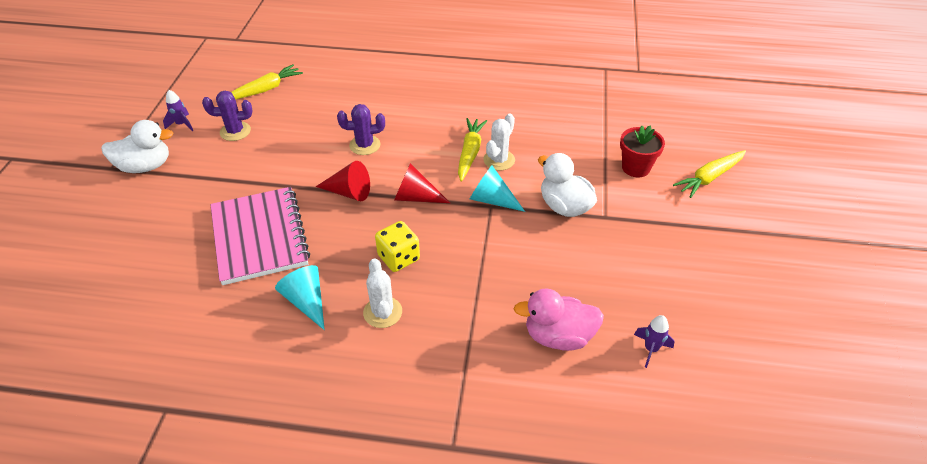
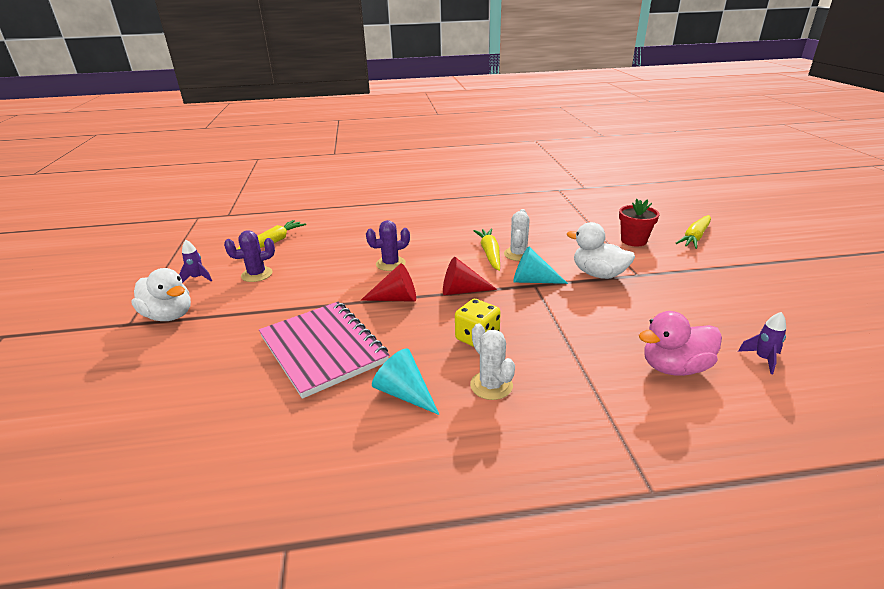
camera: 15 degrees left, 15 degrees down
white duck [101,120,174,173] -> white duck turned 60 degrees clockwise [131,268,191,321]

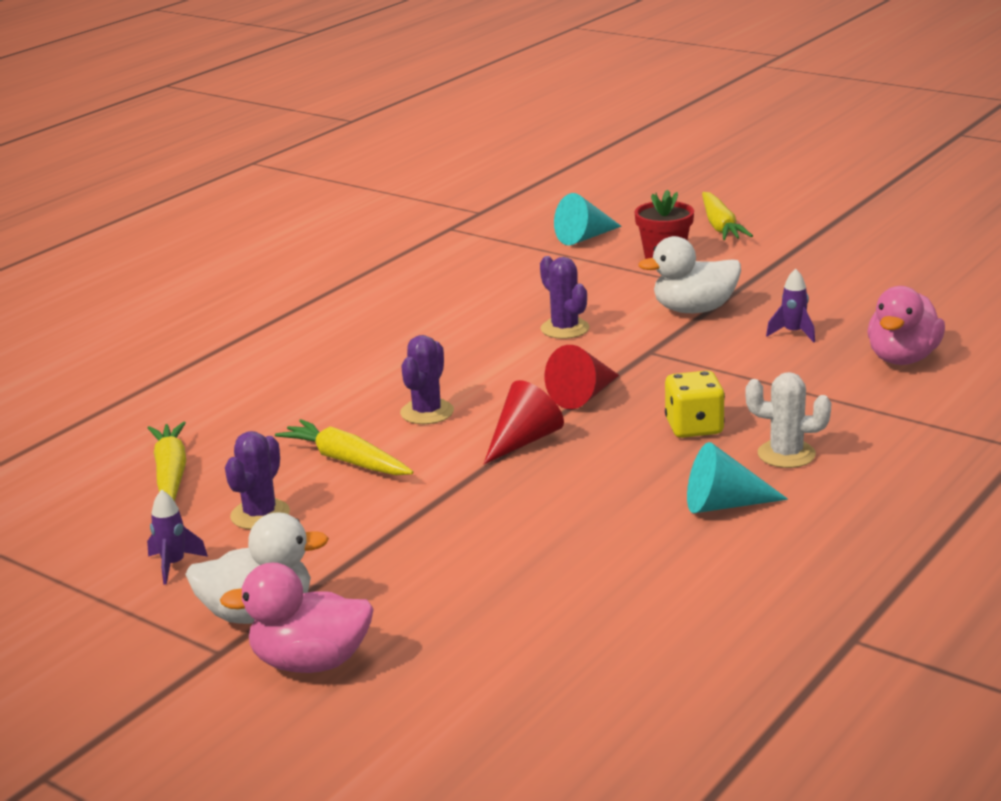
camera: 45 degrees left, 5 degrees down
pink notebook [259,302,389,399] -> none
yellow carrot [473,229,500,271] -> yellow carrot moved to [275,419,413,475]
white cactus [504,209,530,261] -> purple cactus [540,256,589,339]
turquoise cone [513,247,568,284] -> turquoise cone moved to [554,193,622,246]
purple rocket [738,312,786,374] -> purple rocket moved to [766,269,815,343]
none -> pink duck [220,563,374,673]

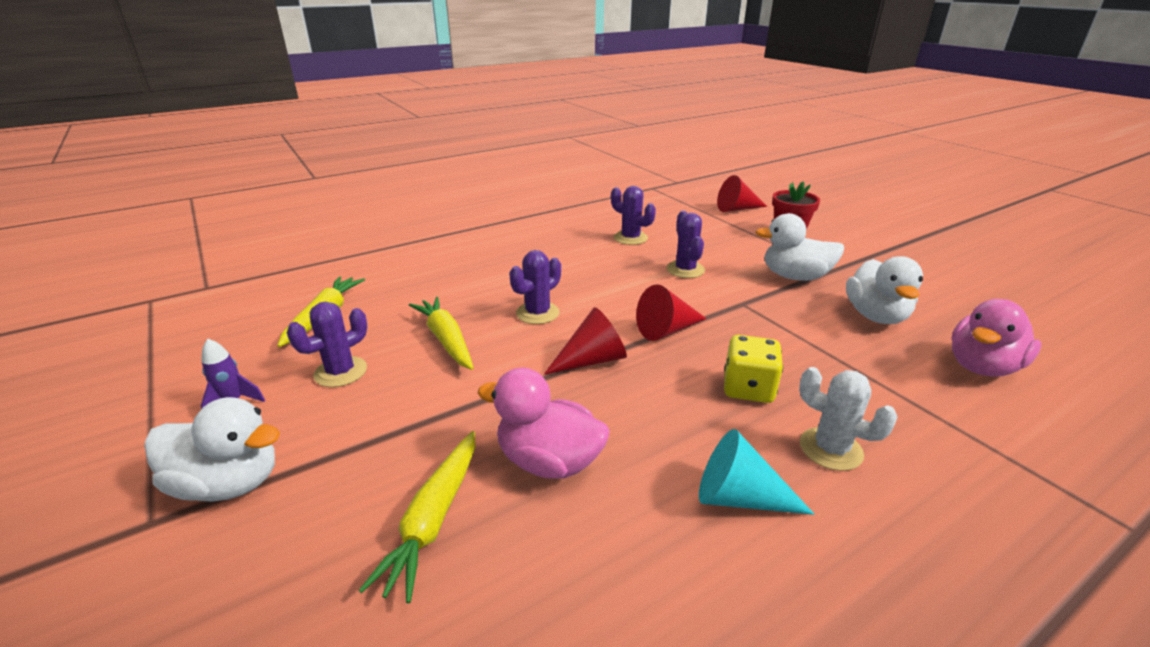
camera: 20 degrees right, 5 degrees up
pink duck [220,563,374,673] -> pink duck moved to [477,368,610,479]
turquoise cone [554,193,622,246] -> red cone [717,175,767,212]
yellow carrot [702,192,753,240] -> yellow carrot moved to [359,431,475,603]
purple rocket [766,269,815,343] -> white duck [846,256,923,324]
none -> purple cactus [611,186,656,245]

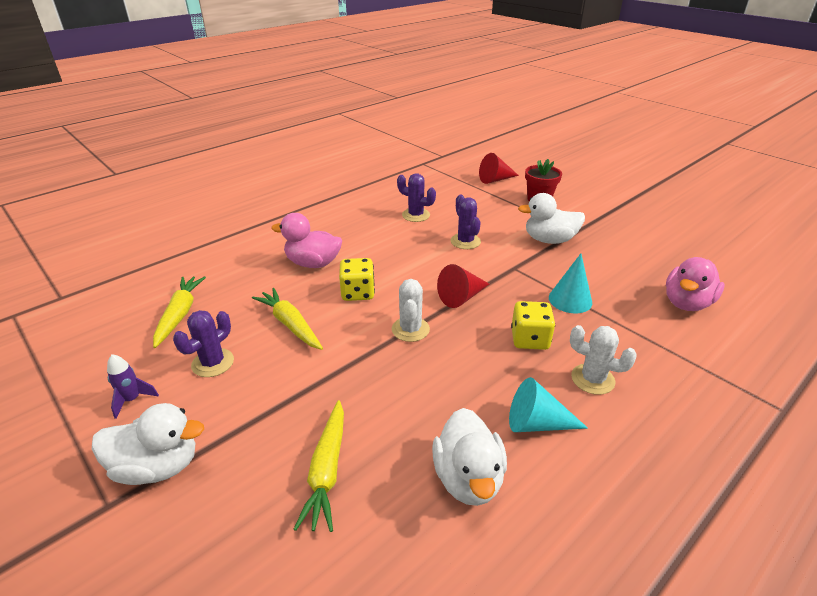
camera: 10 degrees left, 5 degrees up
pink duck [477,368,610,479] -> pink duck moved to [271,213,342,268]
purple cactus [509,250,561,324] -> yellow dice [339,258,375,301]
red cone [544,307,627,375] -> white cactus [392,279,430,342]
white duck [846,256,923,324] -> white duck moved to [432,408,507,506]
none -> turquoise cone [549,254,592,313]

